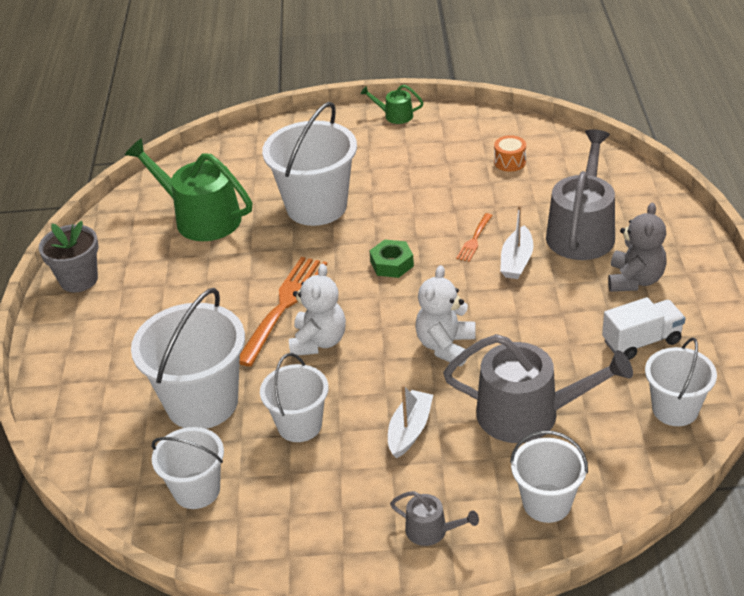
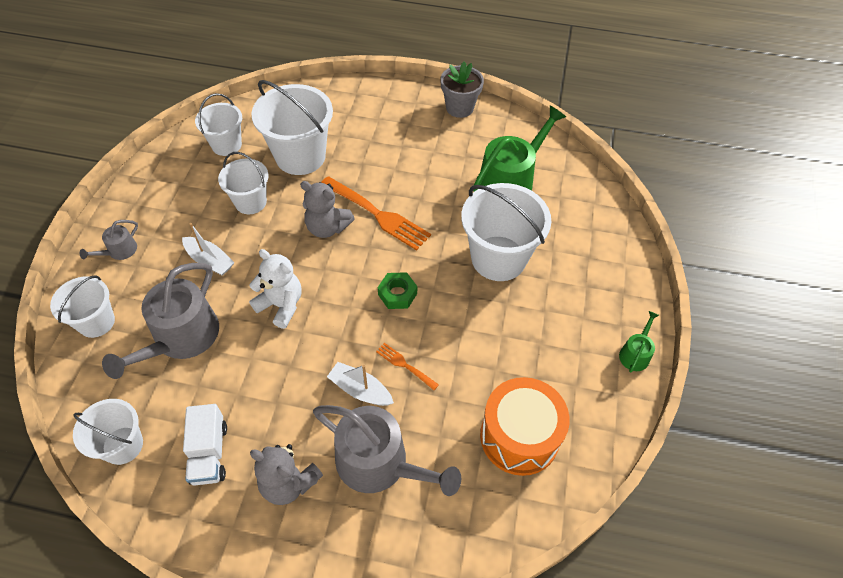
camera: 100 degrees right, 15 degrees up
white teddy bear [289,264,346,356] -> grey teddy bear [300,181,355,238]
orange drum [494,135,526,172] -> orange drum [480,377,570,476], size x2.28

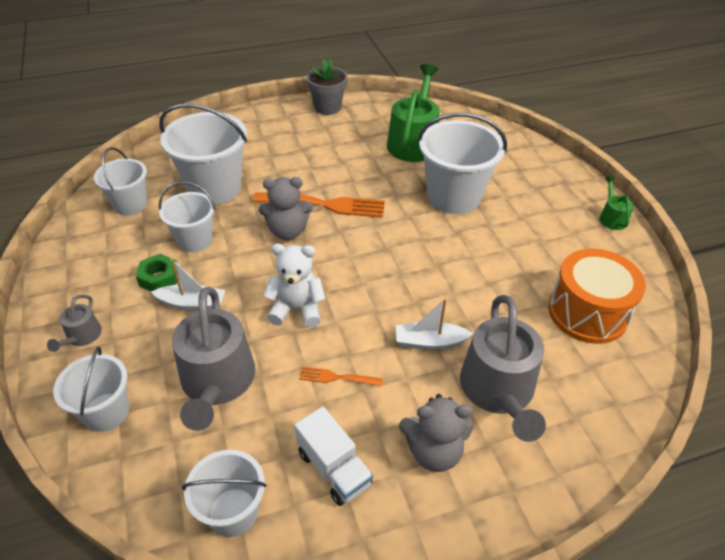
camera: 30 degrees left, 10 degrees down
grey watering can [313,405,461,496] -> grey watering can turned 90 degrees clockwise [460,295,546,442]
orange fork [376,343,439,390] -> orange fork moved to [299,367,383,386]
green nut [378,272,417,309] -> green nut moved to [136,254,178,291]

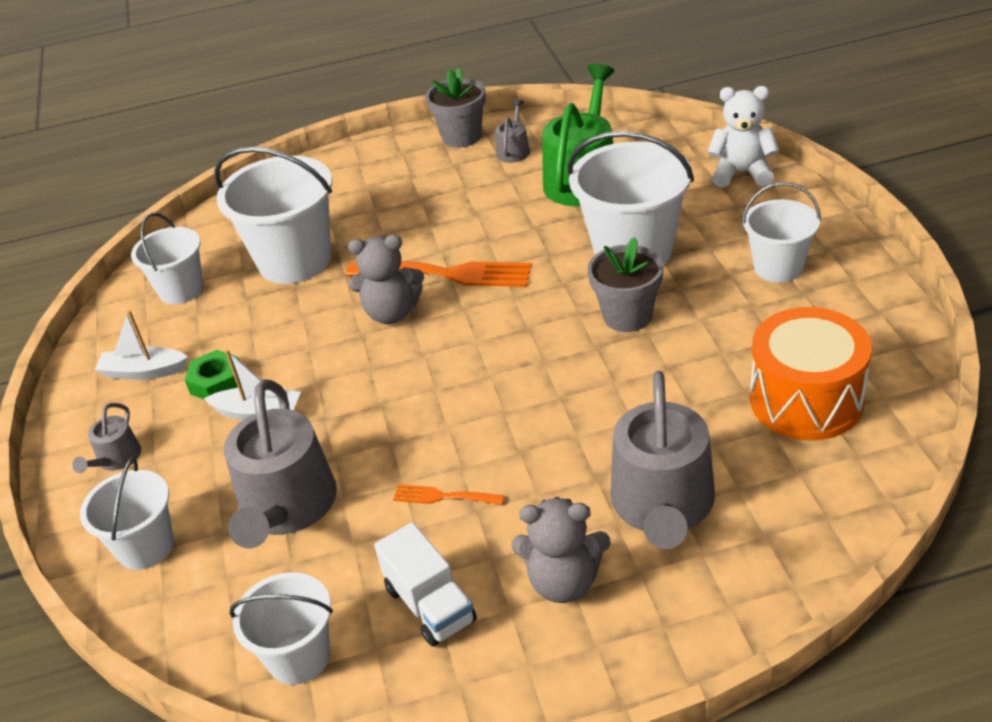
camera: 10 degrees right, 5 degrees down
white bucket [159,181,216,252] -> white bucket moved to [742,182,821,282]
white teddy bear [263,244,326,328] -> white teddy bear moved to [708,86,779,188]
white boat [396,298,473,350] -> white boat moved to [94,310,188,380]
green watering can [599,176,633,230] -> none
none -> grey watering can [495,99,530,163]
none -> grey flower pot [588,237,663,332]

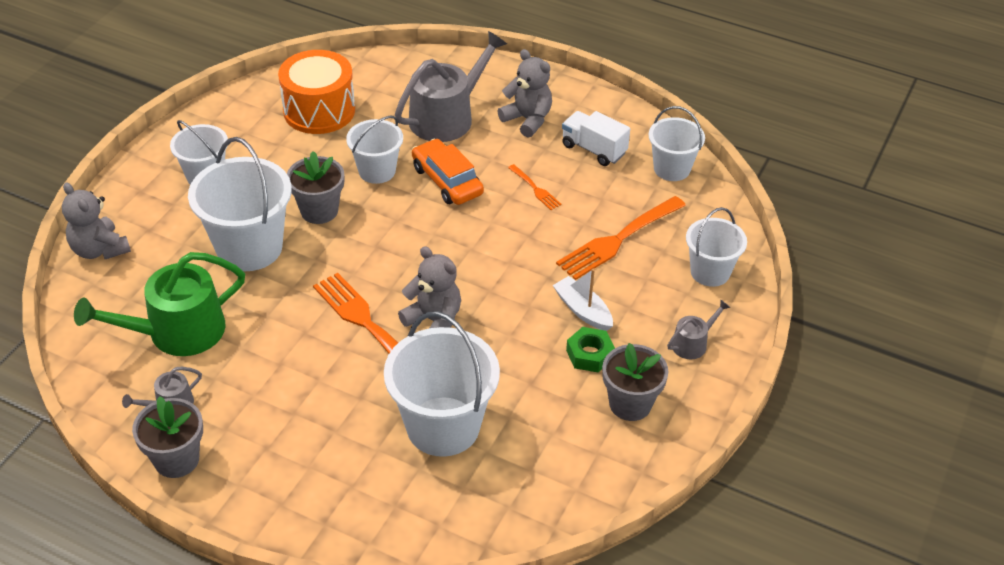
camera: 145 degrees left, 5 degrees up
white boat [94,310,188,380] -> grey flower pot [602,343,668,421]
white bucket [131,213,204,304] -> white bucket moved to [346,116,403,184]
grey watering can [224,379,337,548] -> orange fork [556,196,686,280]
white truck [374,522,477,647] -> white truck turned 60 degrees counterclockwise [562,111,630,166]
white teddy bear [708,86,779,188] -> grey teddy bear [62,182,131,259]
none -> orange car [412,139,484,205]

